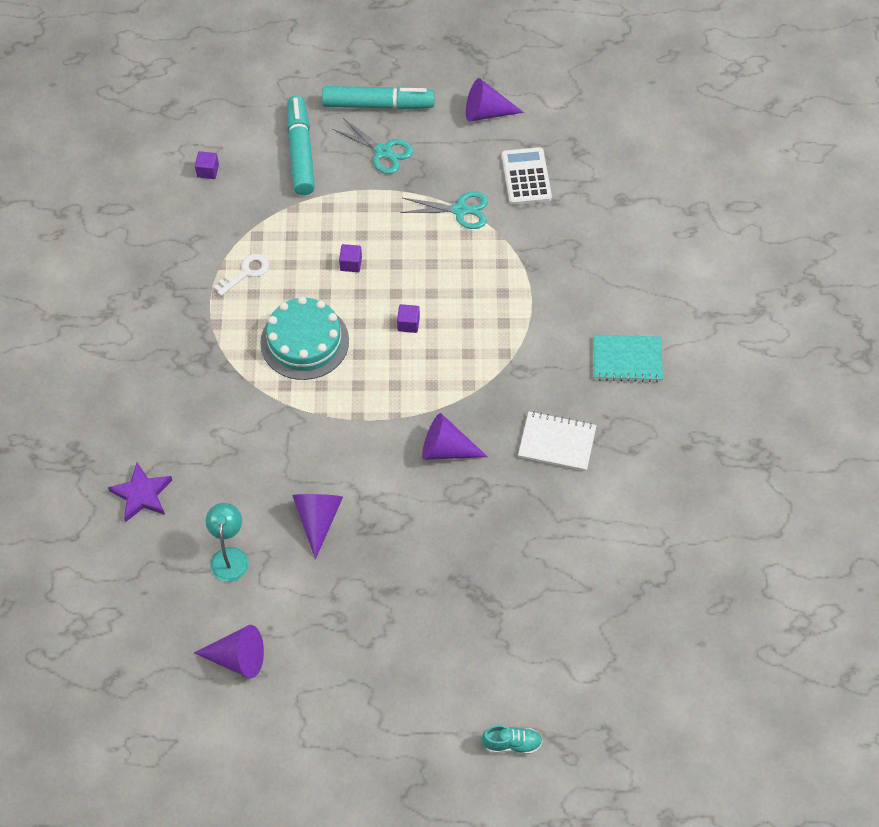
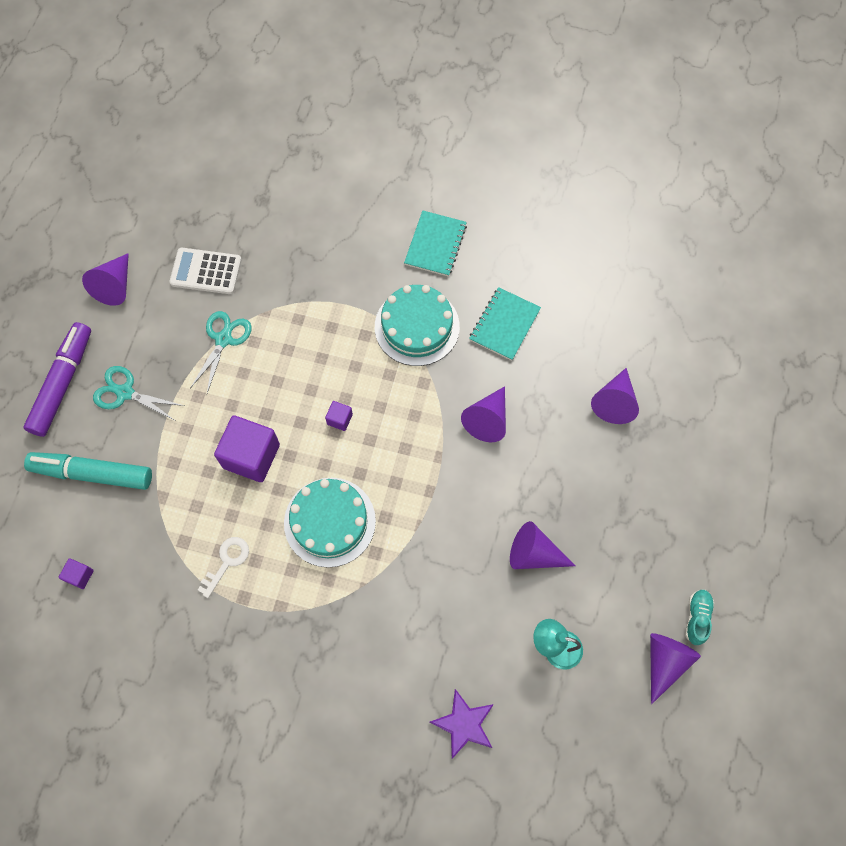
camera: 75 degrees left, 10 degrees up
white key [214,254,269,296] -> white key turned 60 degrees clockwise [198,537,249,598]
turquoise marker [322,86,435,110] -> purple marker [23,322,91,437]
turquoise scissors [332,118,413,174] -> turquoise scissors turned 120 degrees counterclockwise [93,366,184,420]
purple cube [339,244,362,272] -> purple cube [214,415,280,482], size x2.19
turquoise shoe [481,725,543,754] -> turquoise shoe moved to [685,589,714,645]
white notebook [518,411,597,471] -> turquoise notebook [469,287,541,361]
none -> turquoise cake [375,285,460,366]
none -> purple cone [591,368,639,424]

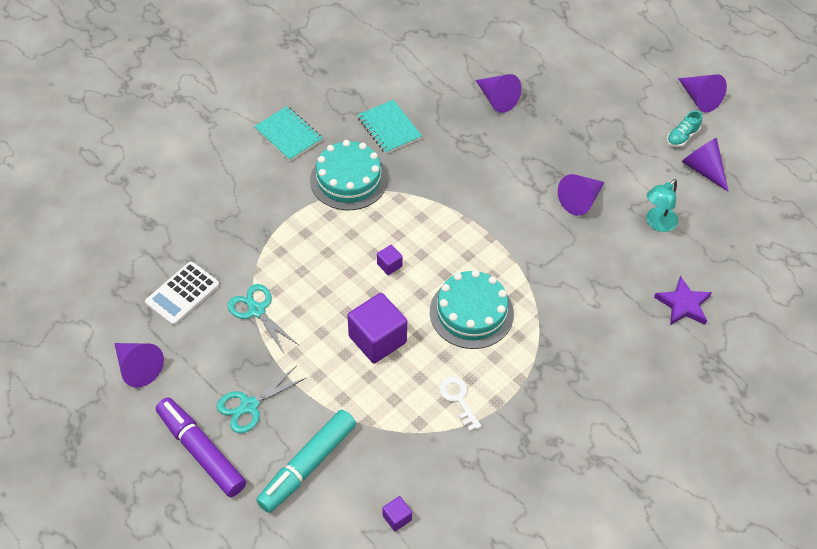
camera: 60 degrees left, 15 degrees down
purple cone [461,386,506,442] -> purple cone moved to [678,74,727,112]
turquoise shoe [685,589,714,645] -> turquoise shoe turned 90 degrees counterclockwise [667,110,702,147]

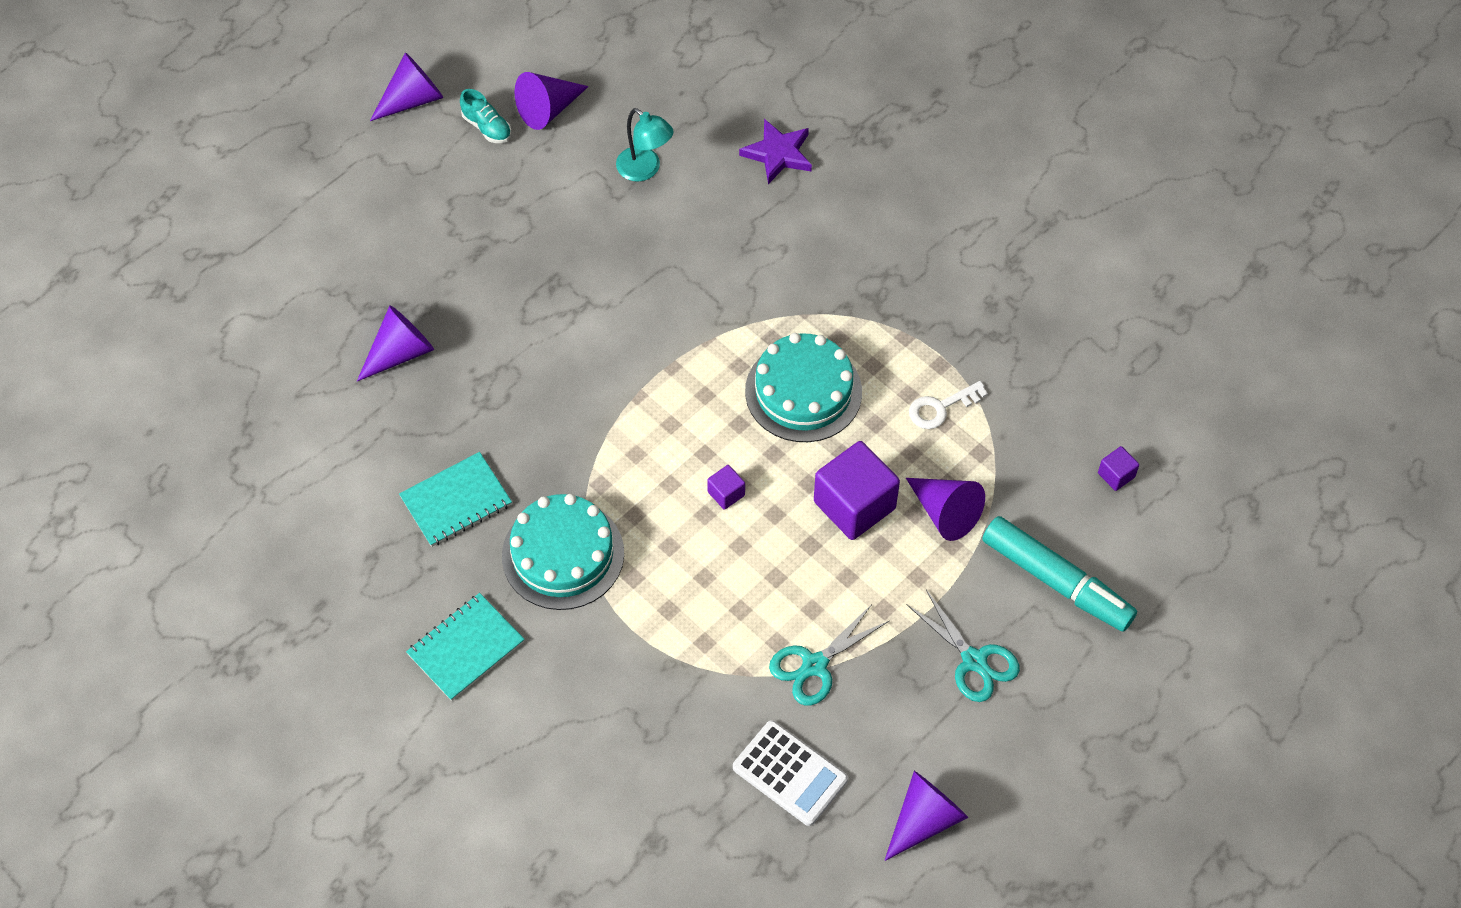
camera: 90 degrees left, 5 degrees up
purple marker [156,397,246,497] -> none
purple cone [558,174,605,216] -> purple cone moved to [906,478,985,541]

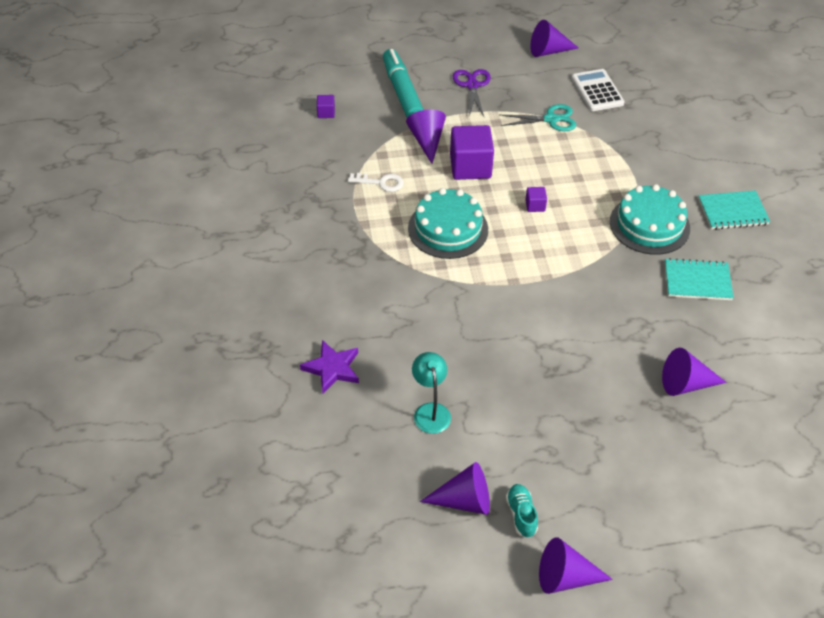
camera: 145 degrees left, 10 degrees down
turquoise scissors [906,590,1020,702] -> purple scissors [453,69,491,117]

